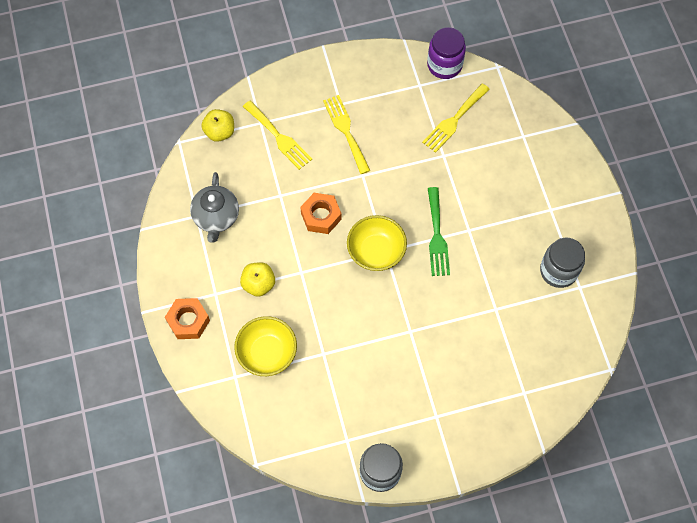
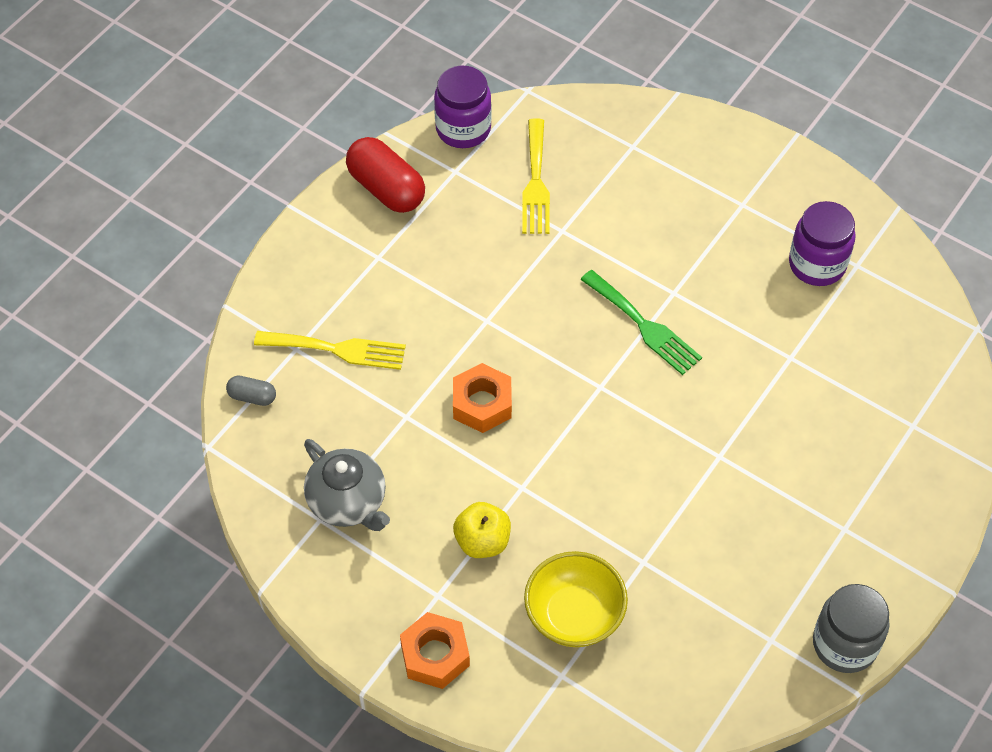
camera: 40 degrees left, 10 degrees down
yellow apple [201,109,234,142] -> grey capsule [226,376,276,406]
yellow fork [323,95,370,174] -> none
yellow bowl [347,215,407,271] -> none
grey jar [540,238,585,288] -> purple jar [789,201,856,286]
none -> red capsule [346,137,425,213]

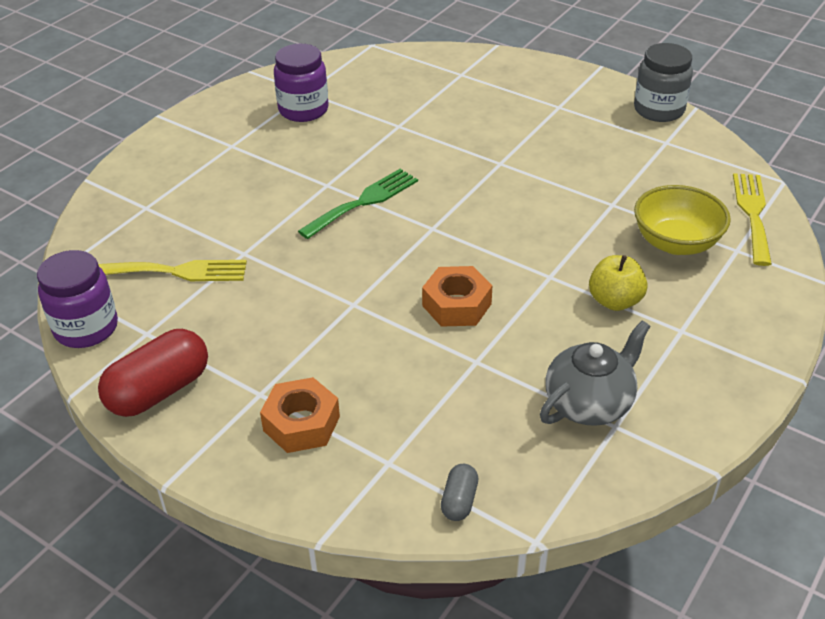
camera: 90 degrees left, 15 degrees down
yellow fork [254,331,406,370] -> yellow fork moved to [733,173,772,266]
orange nut [400,612,470,689] -> orange nut moved to [260,377,340,453]

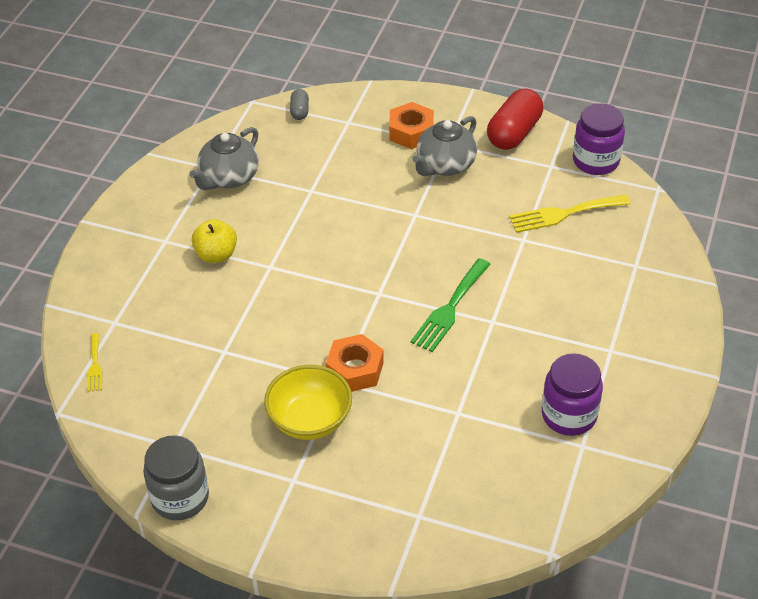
camera: 165 degrees right, 5 degrees up
orange nut [422,266,493,327] -> orange nut moved to [326,334,384,392]
yellow bowl [634,185,731,255] -> yellow bowl moved to [264,365,352,440]
yellow fork [733,173,772,266] -> yellow fork [88,333,102,392], size x0.54
none -> grey teapot [412,116,477,176]

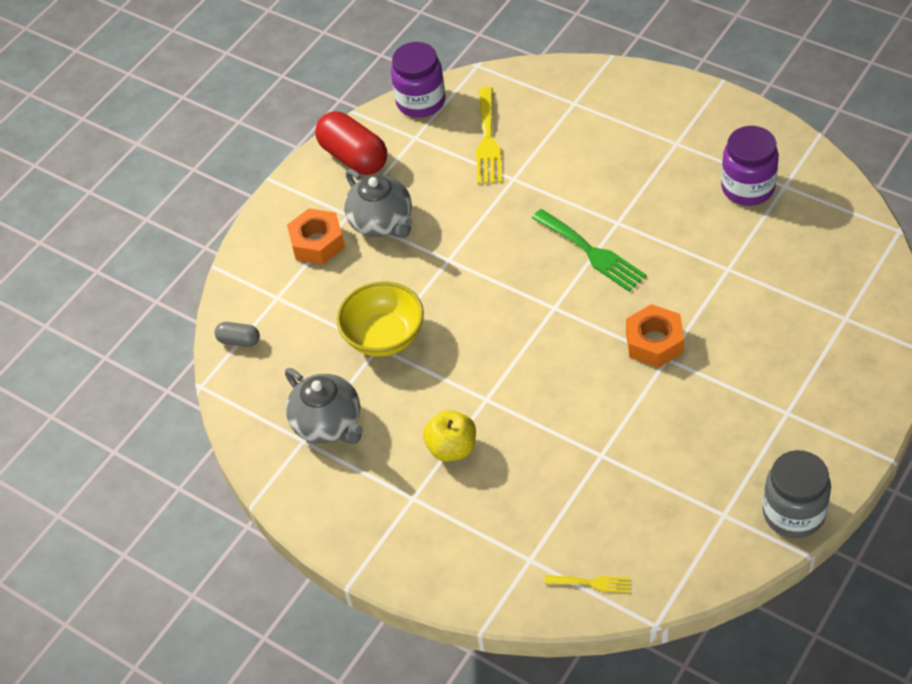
camera: 70 degrees left, 5 degrees up
yellow bowl [264,365,352,440] -> yellow bowl moved to [337,282,424,357]

